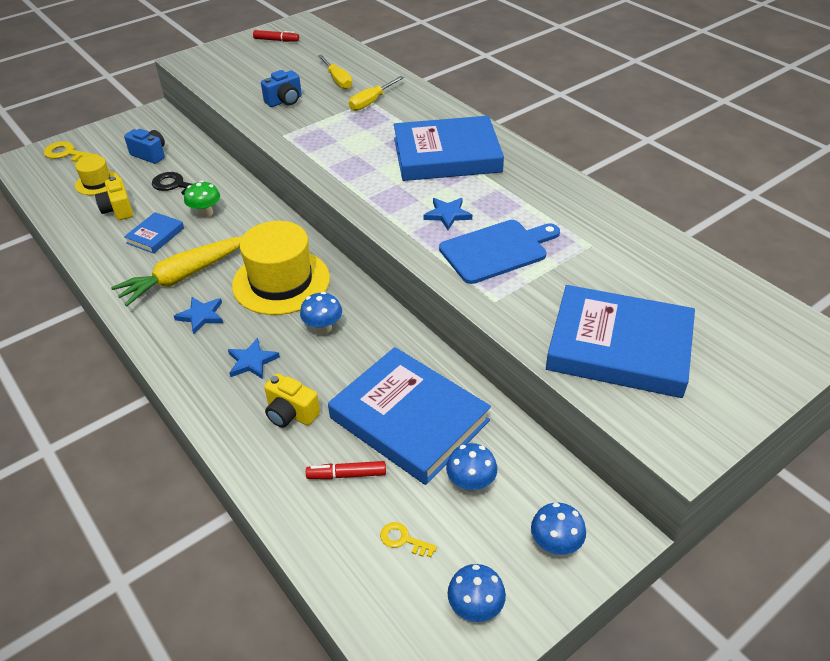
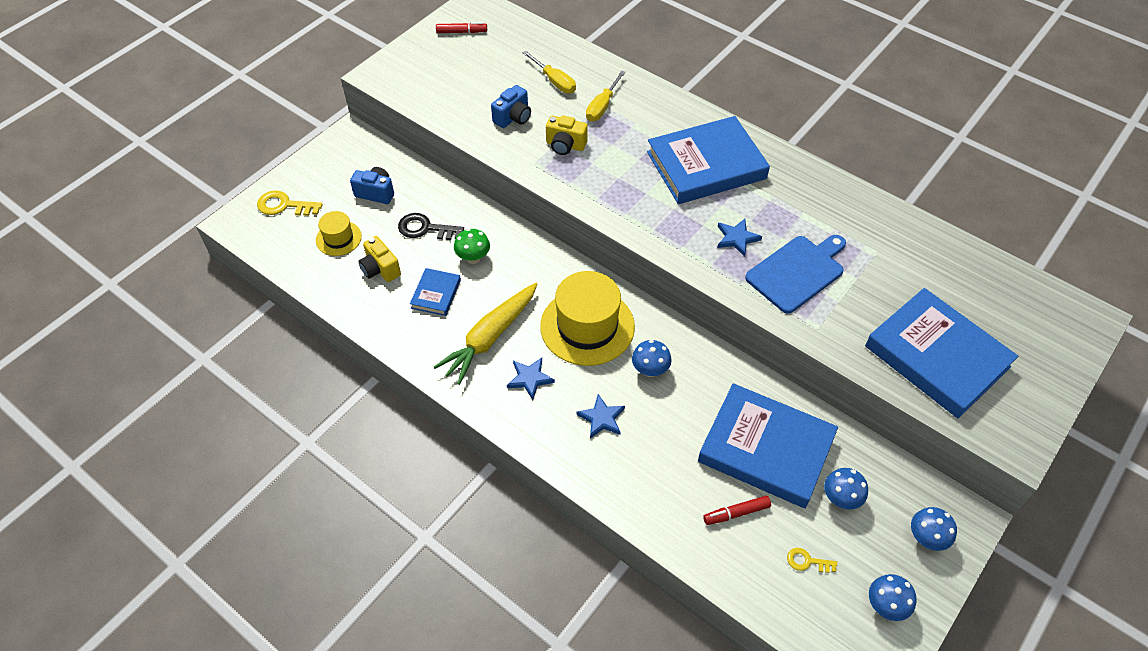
camera: 15 degrees left, 10 degrees up
yellow camera [264,373,320,428] -> yellow camera moved to [546,115,588,155]
blue book [546,285,695,398] -> blue book turned 45 degrees clockwise [865,288,1018,418]

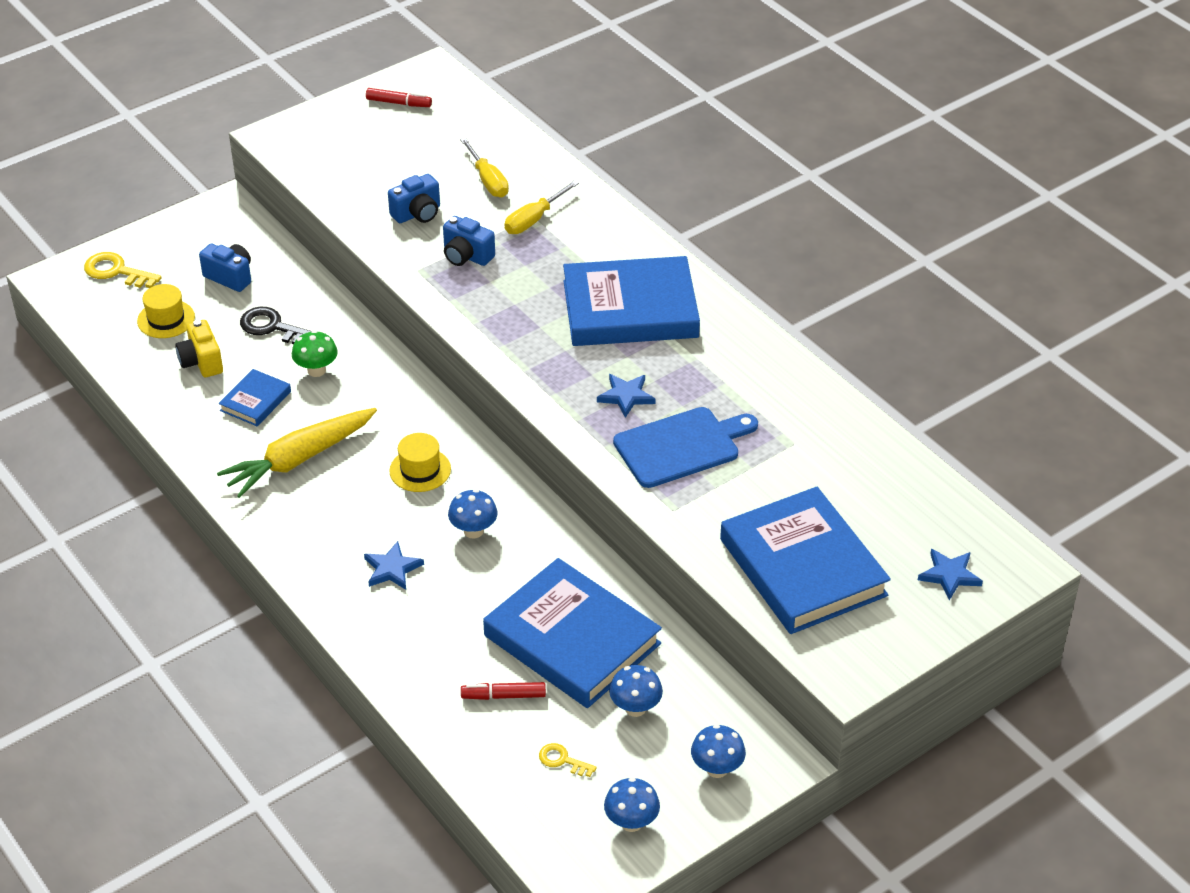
camera: 15 degrees right, 10 degrees down
blue star [507,358,555,400] -> blue star moved to [918,549,983,601]
yellow hat [540,271,635,366] -> yellow hat [389,433,451,492], size x0.52
yellow camera [546,115,588,155] -> blue camera [443,216,495,266]

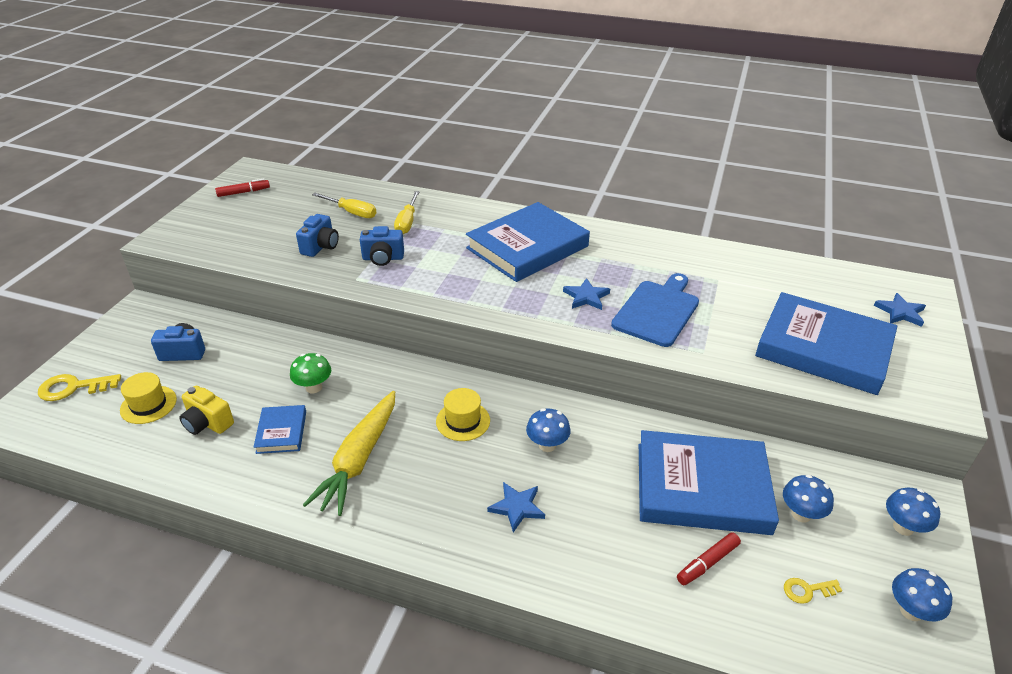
camera: 35 degrees left, 5 degrees down
black key [240,307,312,344] -> none

